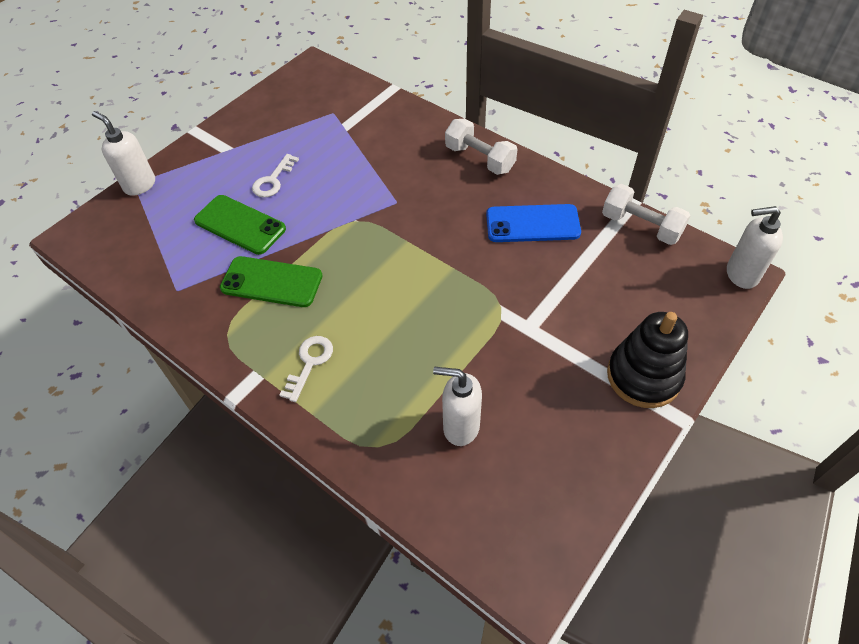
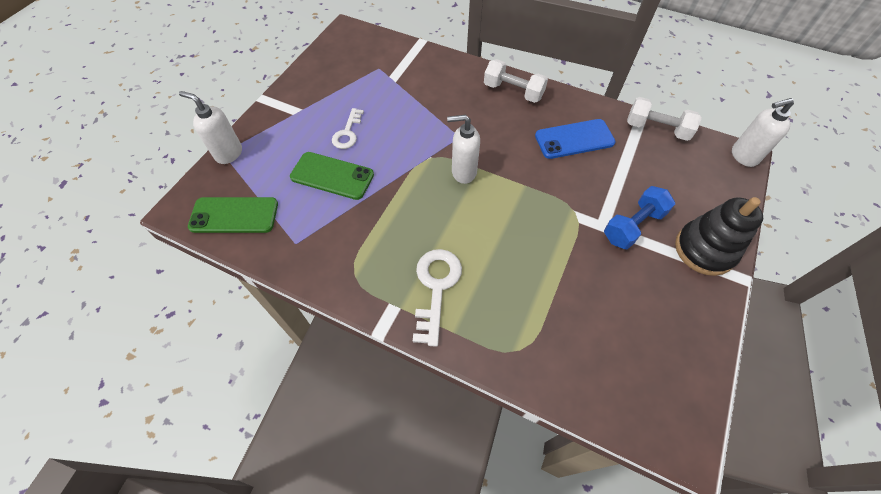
camera: 15 degrees left, 5 degrees up
green phone [220,256,323,307] -> green phone moved to [188,197,278,233]
white key [280,336,333,402] -> white key [413,249,462,347], size x1.54
white soap dispenser [433,367,482,446] -> white soap dispenser moved to [447,115,480,184]
none -> blue dumbbell [604,186,675,249]

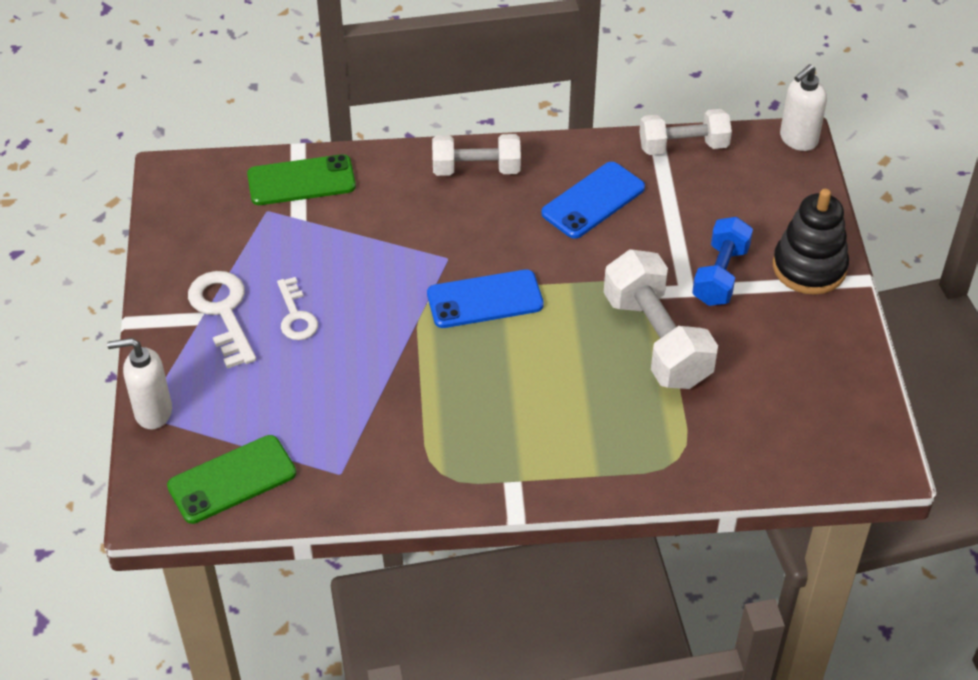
camera: 30 degrees left, 10 degrees down
green phone [290,152,374,200] -> green phone moved to [247,154,356,205]
white key [413,249,462,347] -> white key moved to [188,271,256,369]
white soap dispenser [447,115,480,184] -> blue phone [427,269,544,328]
none -> white dumbbell [604,249,718,389]

